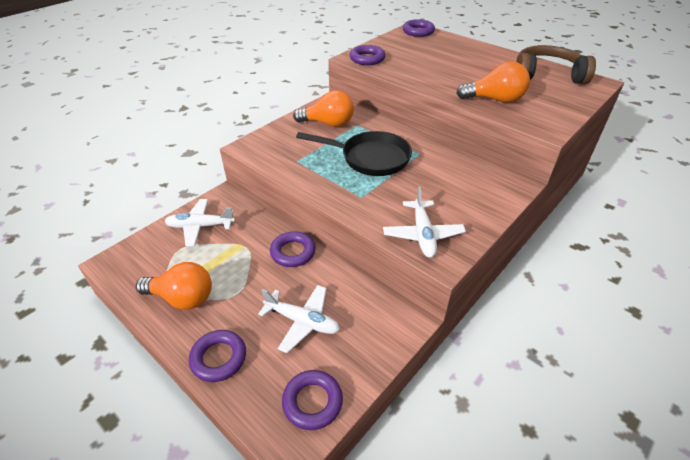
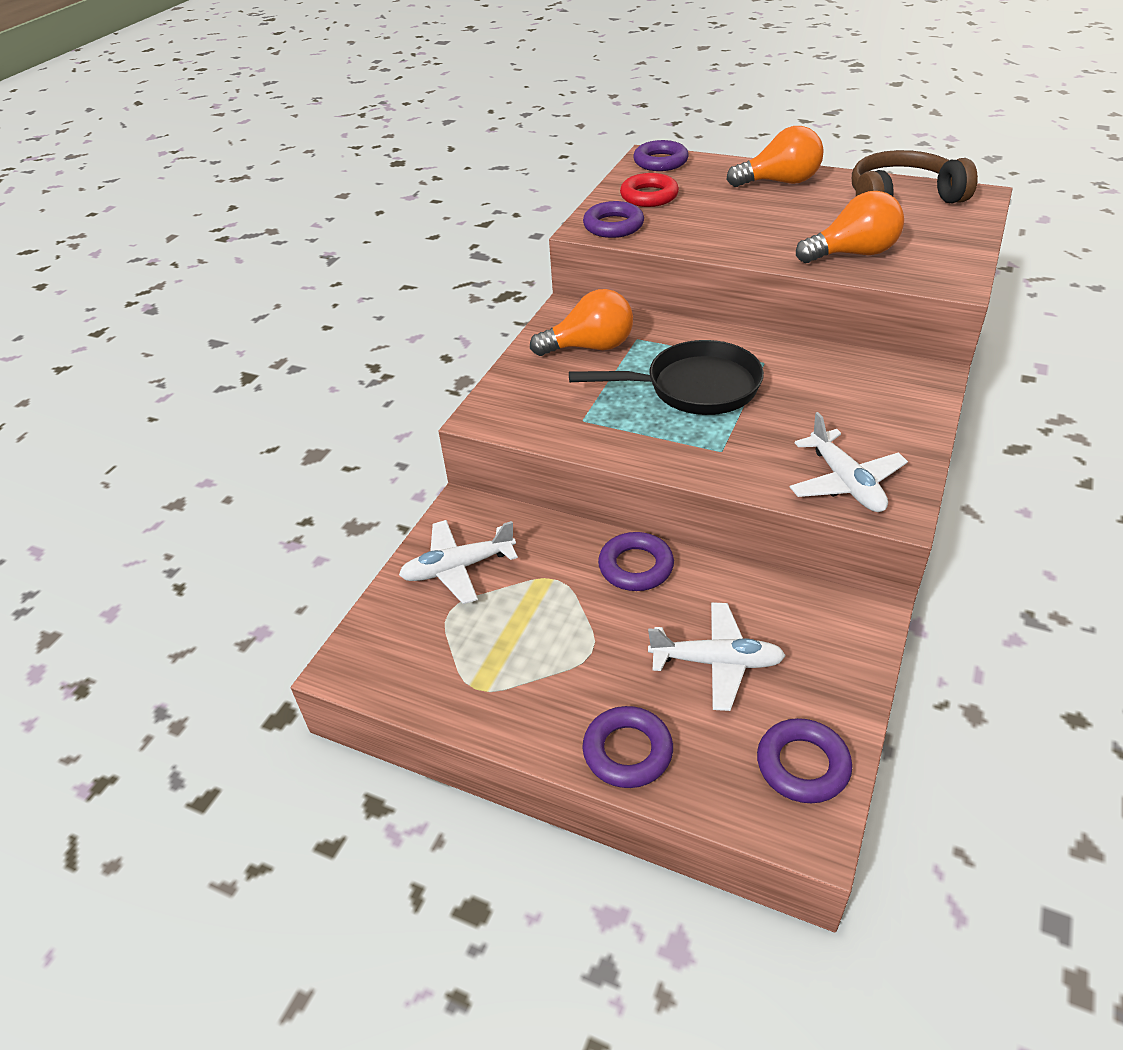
camera: 15 degrees left, 0 degrees up
orange light bulb [136,262,212,310] -> orange light bulb moved to [726,126,824,187]
none -> red ring [620,173,679,207]

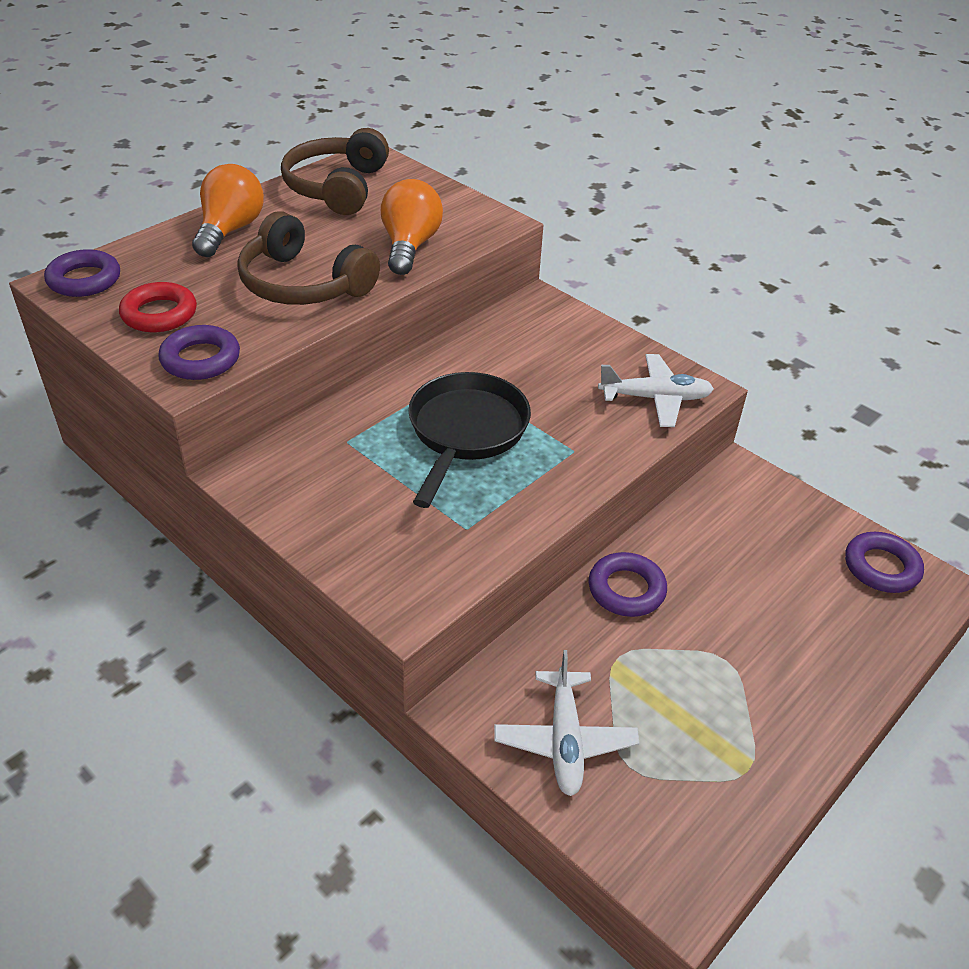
camera: 75 degrees left, 0 degrees up
orange light bulb [530,289,633,356] -> none
purple ring [583,706,673,788] -> none
white plane [648,602,786,711] -> none
none -> brown headphones [237,211,380,305]

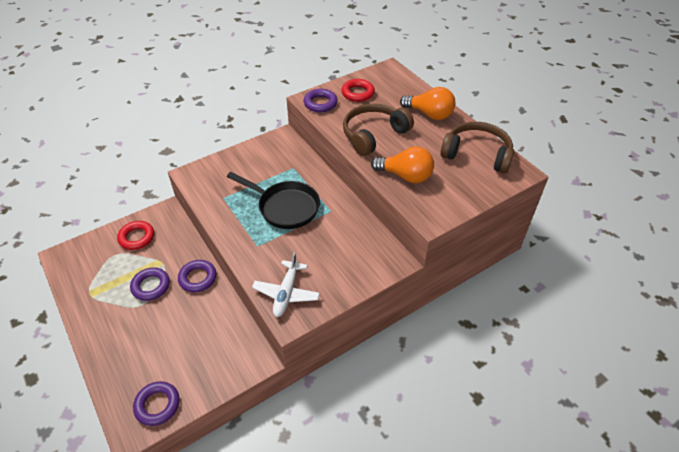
camera: 105 degrees right, 5 degrees up
purple ring [44,249,120,297] -> purple ring moved to [130,267,170,301]
white plane [494,650,639,796] -> red ring [117,221,154,250]

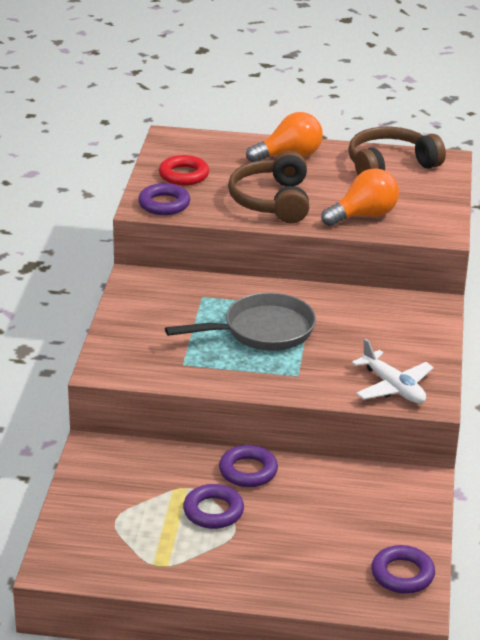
camera: 50 degrees left, 15 degrees down
red ring [117,221,154,250] -> none
black pan [227,172,320,229] -> grey pan [165,293,316,351]

